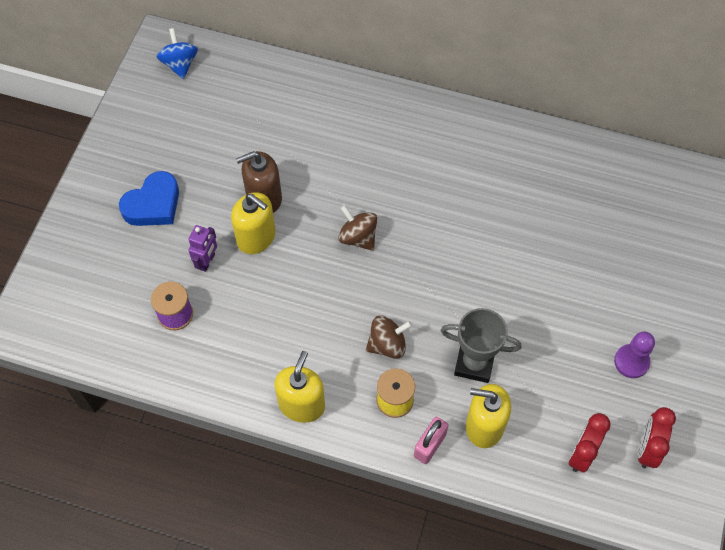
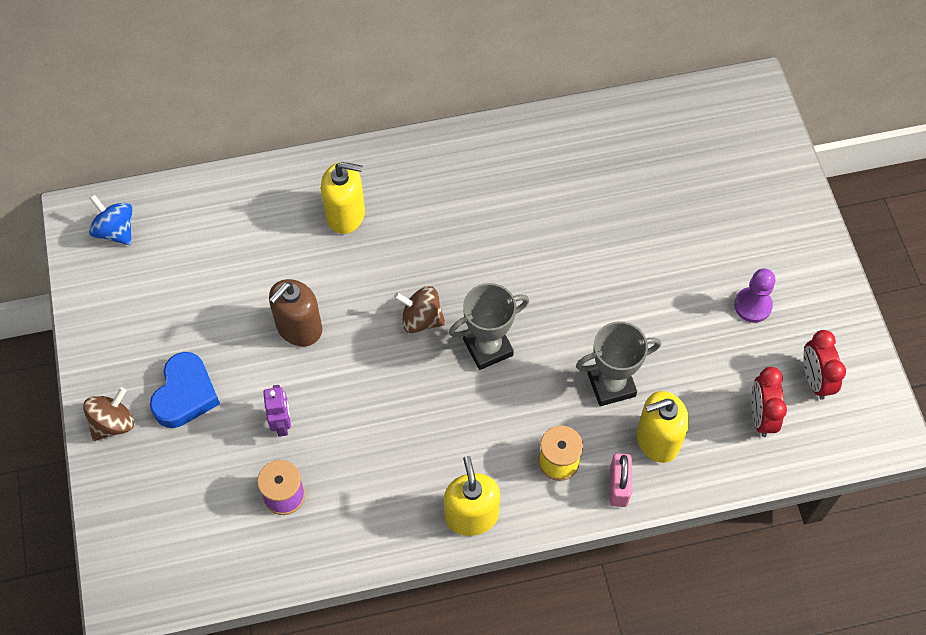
camera: 30 degrees left, 0 degrees up
yellow soap dispenser [231,192,276,254] -> yellow soap dispenser moved to [321,162,365,234]
brown spinning top [366,316,413,359] -> brown spinning top moved to [83,387,134,441]
none -> grey trophy [449,283,529,370]

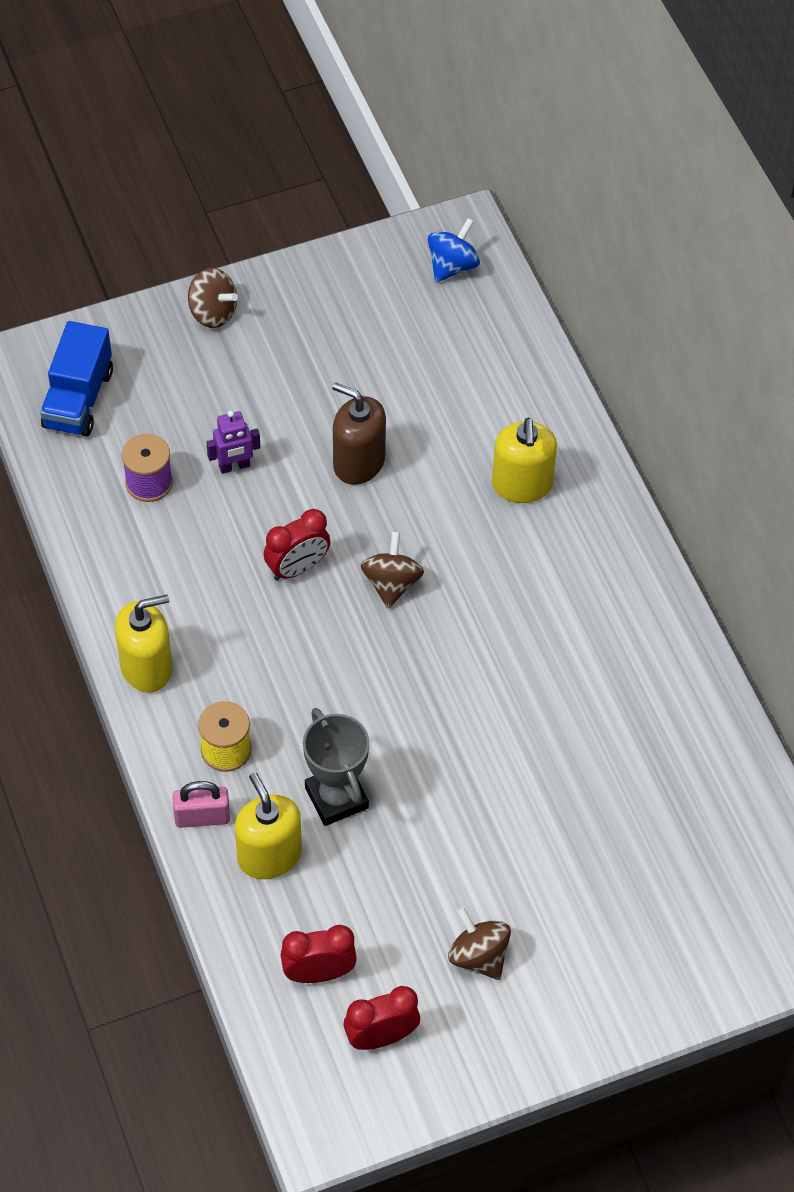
camera: 80 degrees right, 5 degrees down
blue heart [150,352,220,428] -> none
grey trophy [449,283,529,370] -> none
purple pawn [734,269,775,323] -> brown spinning top [448,907,511,980]
none -> blue truck [40,321,113,436]
none -> red clock [264,509,331,581]

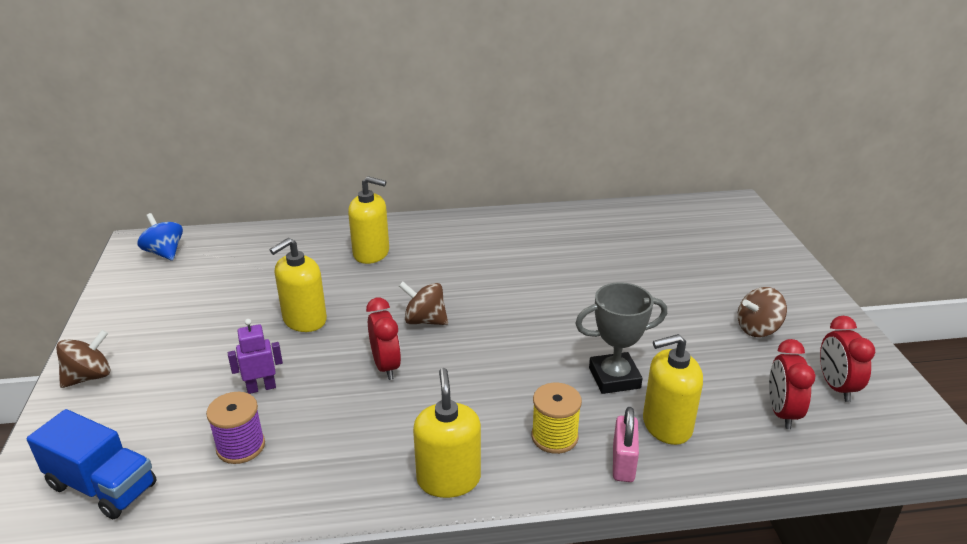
camera: 75 degrees left, 25 degrees down
purple robot [206,411,260,474] -> purple robot turned 105 degrees counterclockwise [228,319,283,394]
brown soap dispenser [332,382,386,485] -> yellow soap dispenser [270,238,327,332]

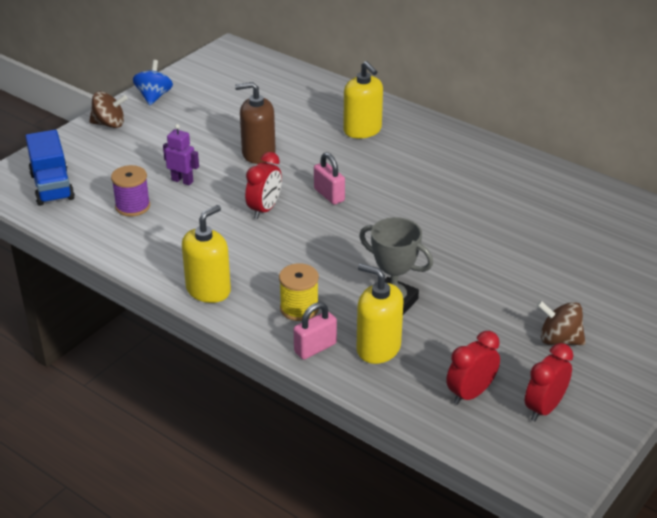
camera: 45 degrees right, 5 degrees up
blue spinning top [137,213,183,261] -> blue spinning top moved to [133,60,173,105]
yellow soap dispenser [270,238,327,332] -> brown soap dispenser [235,82,276,164]
brown spinning top [399,282,448,325] -> pink padlock [314,152,345,205]

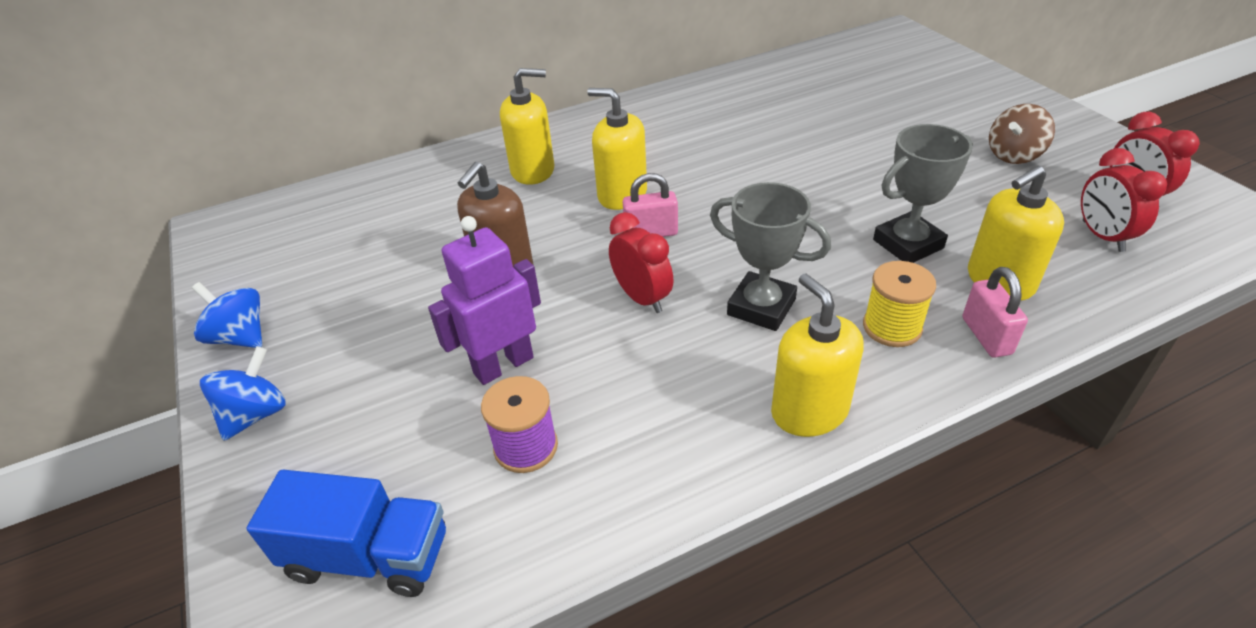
camera: 60 degrees left, 5 degrees up
brown spinning top [89,91,128,128] -> blue spinning top [200,346,286,441]
purple robot [163,124,199,186] -> purple robot [428,216,541,385], size x1.60
none -> yellow soap dispenser [587,88,647,210]
none -> grey trophy [710,182,831,331]

